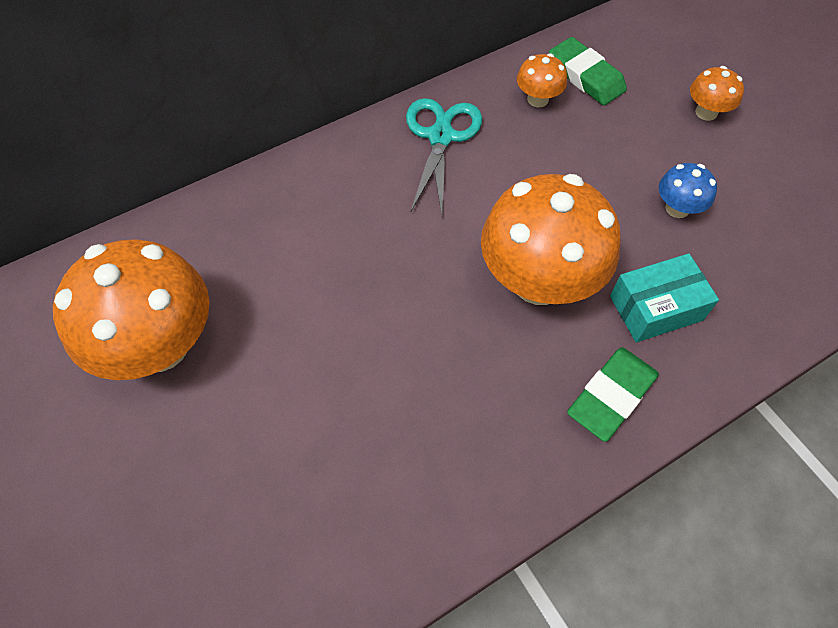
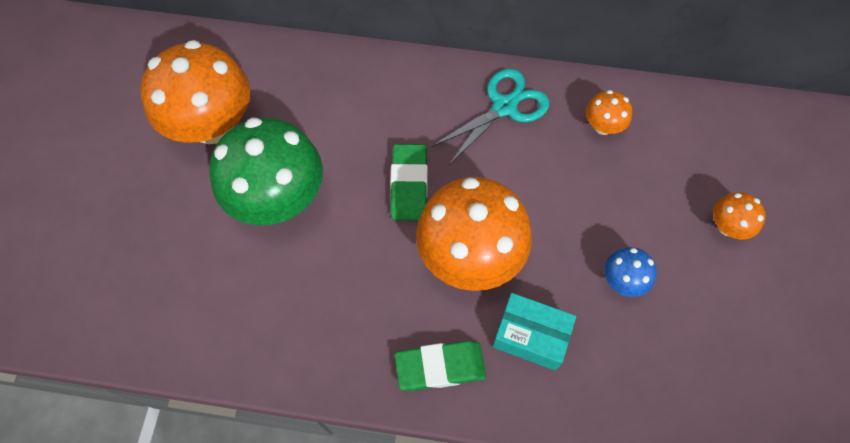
camera: 40 degrees right, 5 degrees up
green eraser [549,37,627,106] -> green eraser moved to [390,144,428,220]
none -> green mushroom [209,117,323,225]

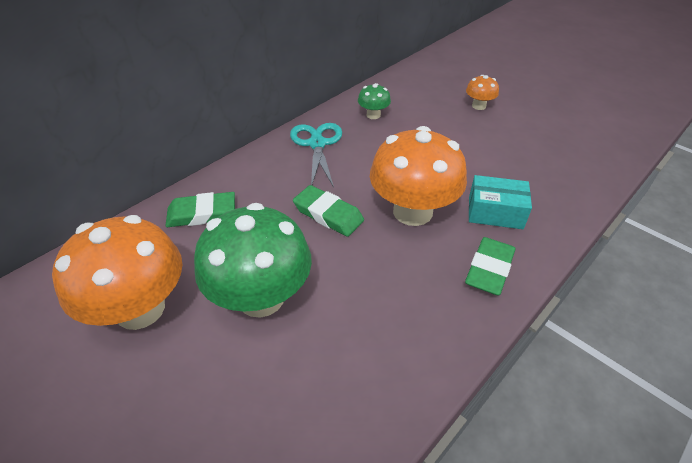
camera: 55 degrees left, 20 degrees down
turquoise box [492,293,576,371] -> turquoise box turned 45 degrees clockwise [469,175,532,229]
orange mushroom [586,90,633,135] -> green mushroom [358,83,391,119]
blue mushroom [604,247,656,297] -> none
none -> green eraser [165,192,235,227]

